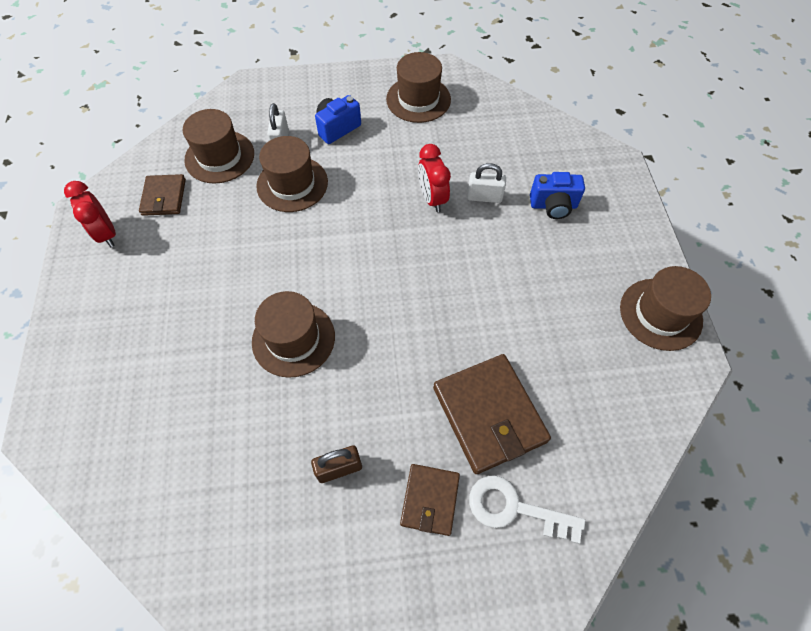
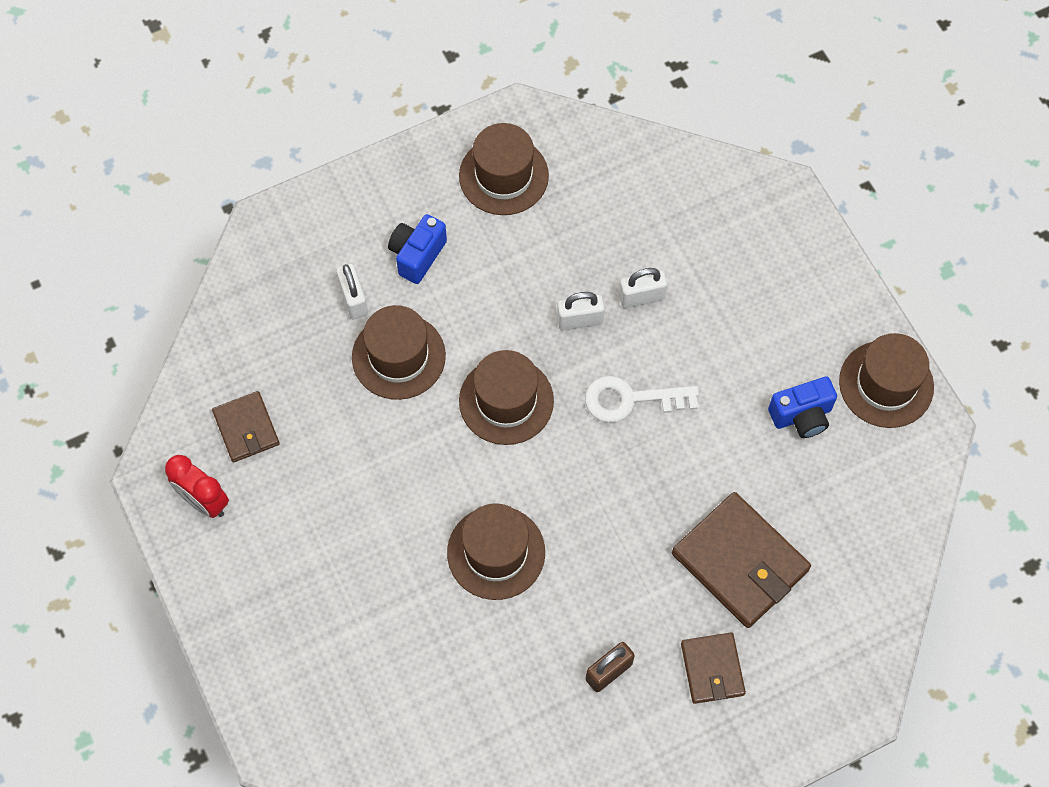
camera: 20 degrees left, 5 degrees up
brown hat [183,109,254,183] -> brown hat moved to [459,350,554,445]
red clock [418,144,451,212] -> white padlock [557,292,605,330]
white key [469,475,585,544] -> white key moved to [585,376,699,423]
blue camera [530,172,585,219] -> blue camera moved to [768,376,837,438]

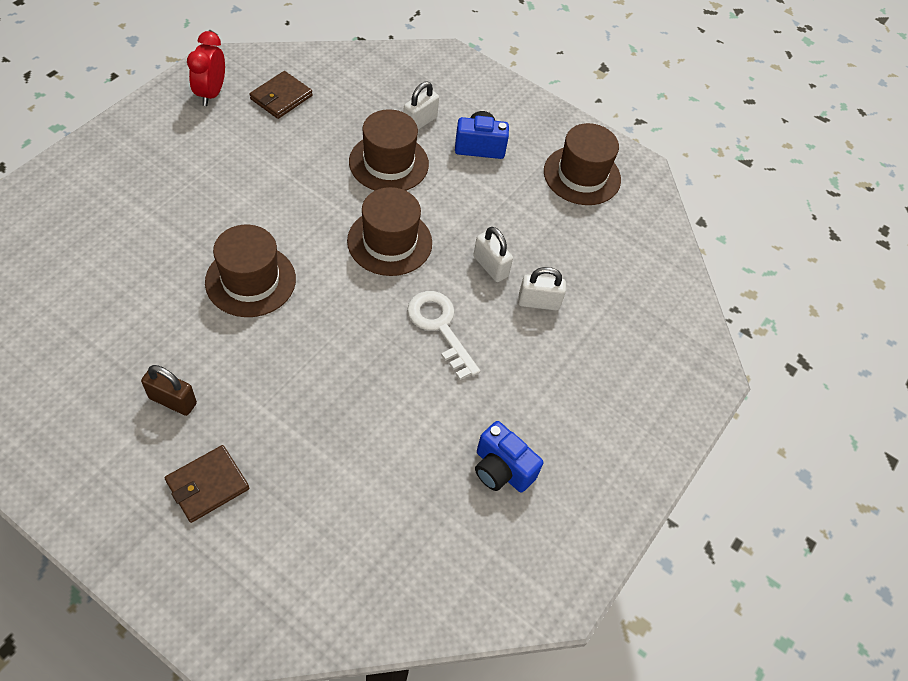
camera: 55 degrees right, 10 degrees down
white padlock [619,268,667,308] -> white padlock turned 45 degrees counterclockwise [518,267,566,310]
brown wallet [672,492,811,628] -> none
brown hat [839,333,934,428] -> none

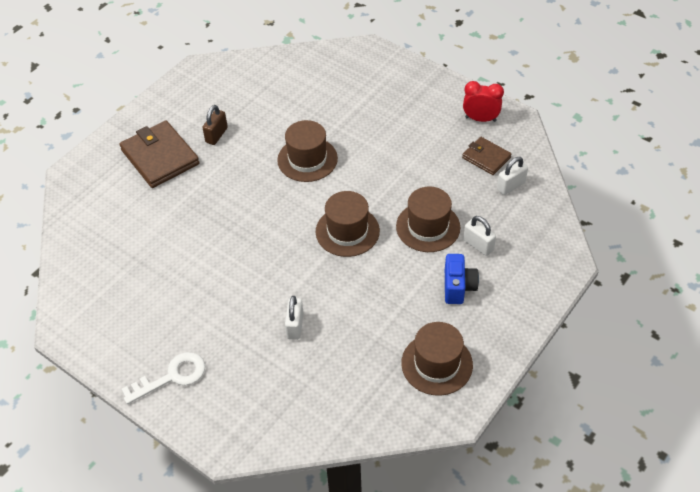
camera: 100 degrees right, 5 degrees down
brown wallet [165,445,249,523] -> brown wallet [119,120,200,188], size x1.74
white key [407,291,480,380] -> white key moved to [121,352,205,404]
white padlock [473,227,513,282] -> white padlock moved to [497,157,528,195]
blue camera [475,421,543,492] -> none

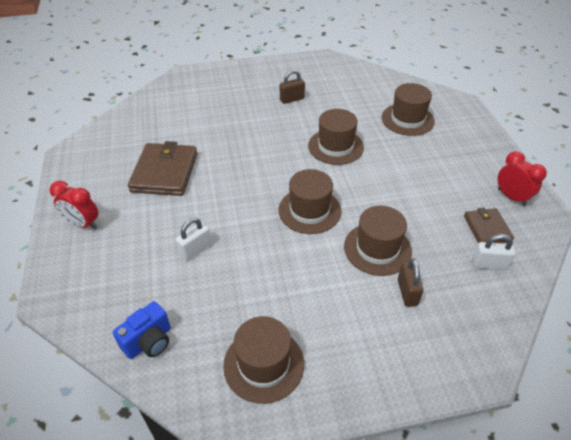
camera: 40 degrees right, 5 degrees down
brown wallet [119,120,200,188] -> brown wallet moved to [128,141,197,196]
white key [121,352,205,404] -> red clock [50,181,98,230]
blue camera [445,254,479,304] -> blue camera moved to [113,301,171,359]
white padlock [463,216,496,256] -> brown padlock [398,259,424,307]
none -> brown hat [381,83,435,136]

